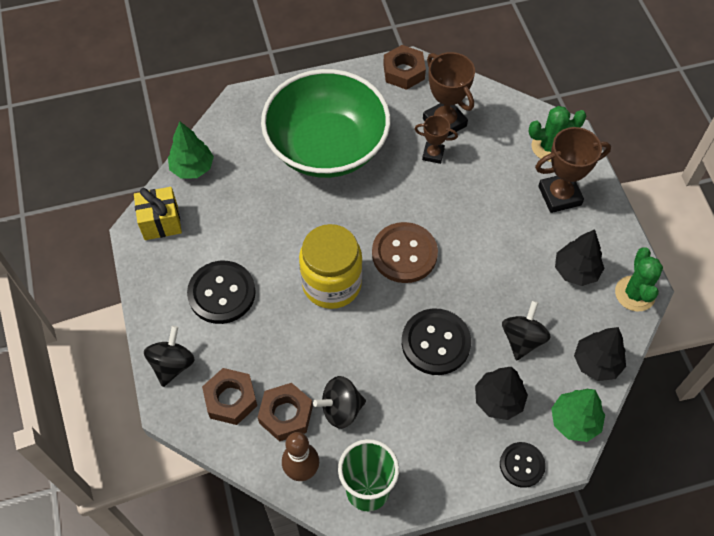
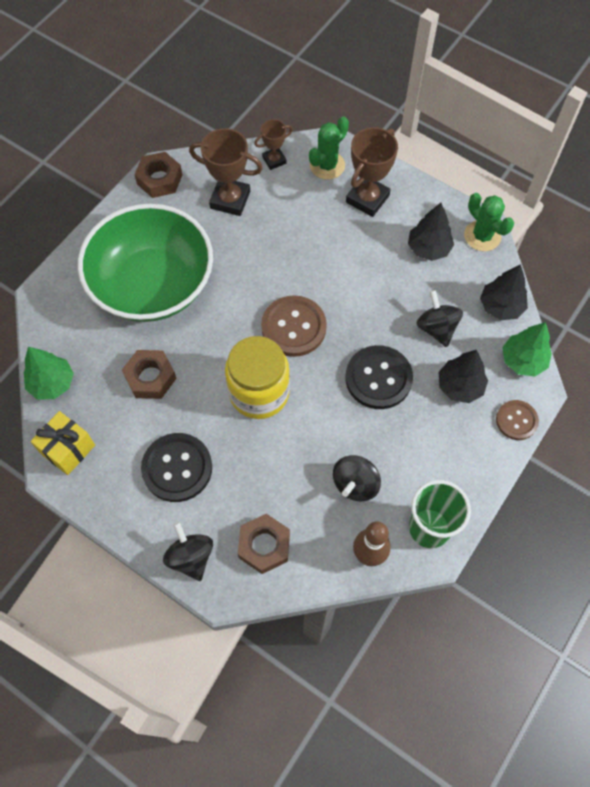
camera: 40 degrees left, 5 degrees up
brown nut [258,383,313,442] -> brown nut moved to [122,350,176,399]
brown trophy [414,115,458,164] -> brown trophy moved to [254,119,293,170]
black button [500,442,546,488] -> brown button [496,400,539,440]

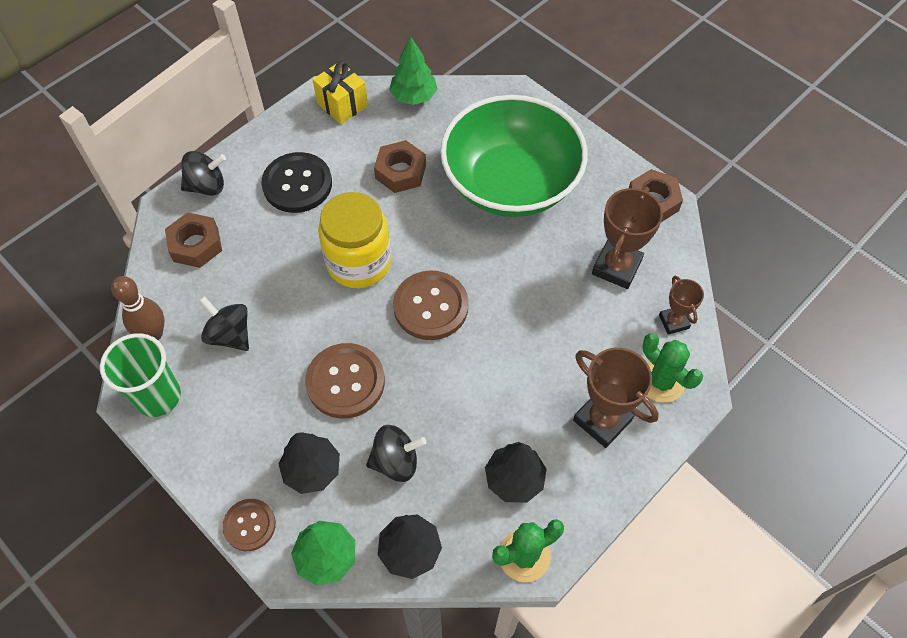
camera: 100 degrees right, 5 degrees down
black button [346,345,413,409] -> brown button [305,343,385,419]

